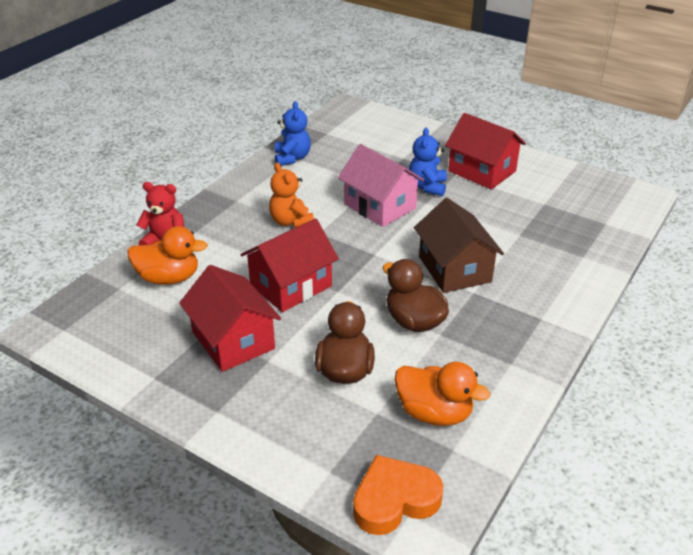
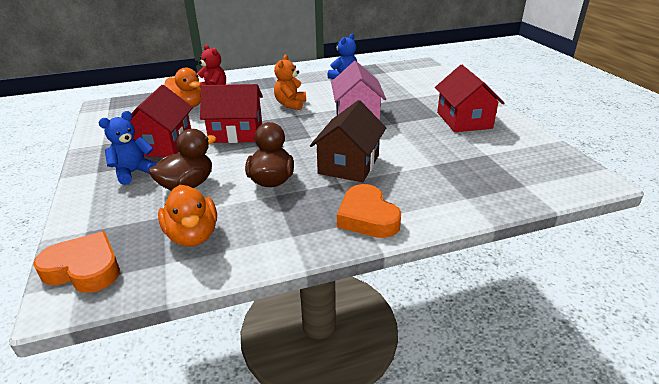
camera: 40 degrees right, 5 degrees down
blue teddy bear [409,128,447,196] -> blue teddy bear moved to [99,111,157,185]
none -> orange heart [337,184,401,238]

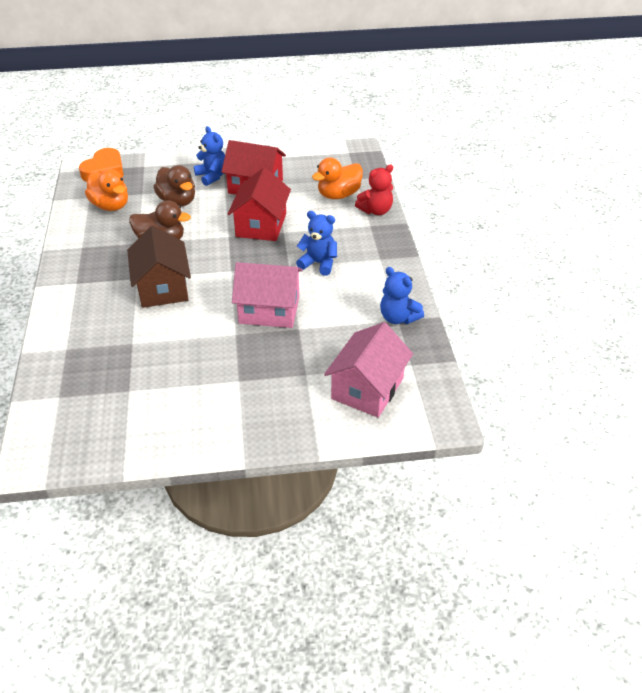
camera: 100 degrees right, 10 degrees up
orange duck [158,185,217,247] -> orange duck turned 120 degrees counterclockwise [85,169,128,211]
orange teddy bear [274,54,306,110] -> blue teddy bear [296,211,337,276]
brown house [310,100,386,182] -> brown house turned 45 degrees clockwise [127,226,191,308]
orange heart [337,184,401,238] -> none
red house [435,65,504,132] -> none
none -> pink house [324,322,413,418]

